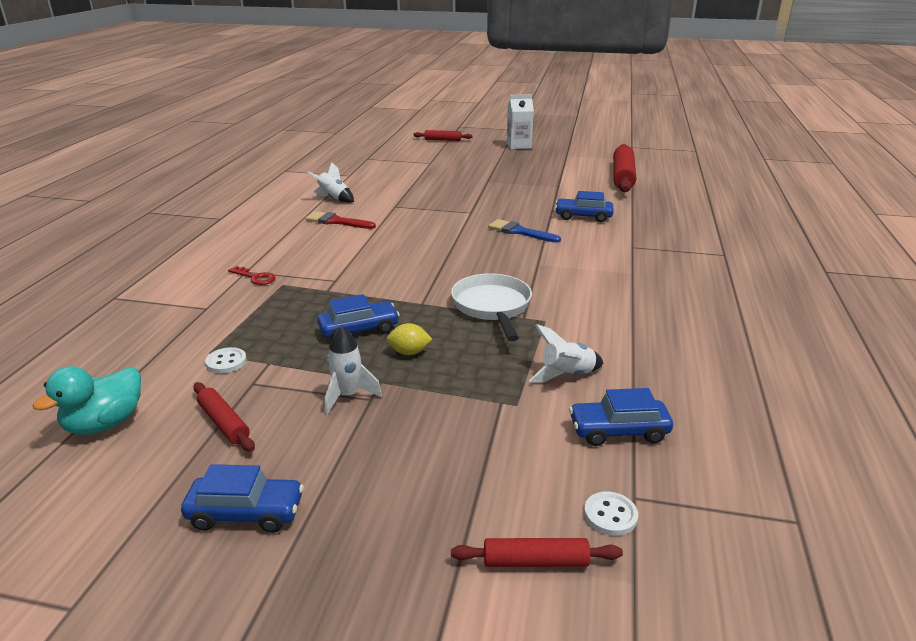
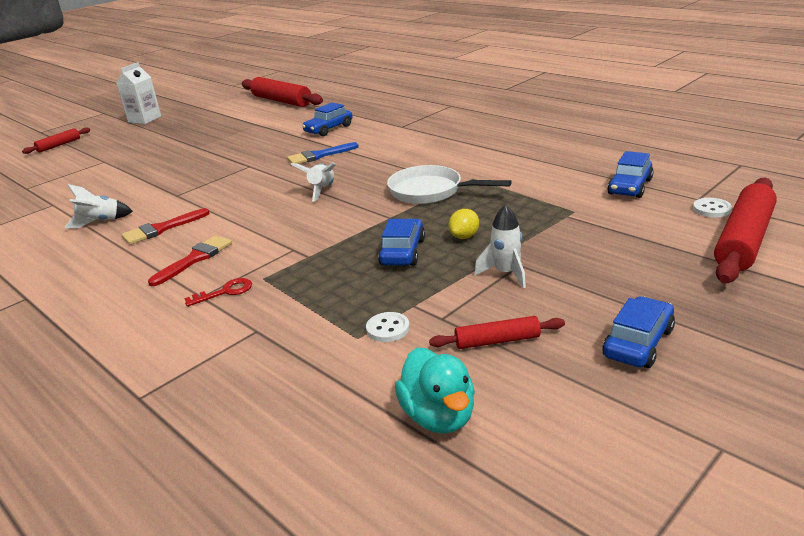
camera: 55 degrees left, 0 degrees up
red rolling pin [451,538,623,567] -> red rolling pin [714,178,777,283], size x1.93
white rocket [529,324,603,382] -> white rocket moved to [291,162,336,201]
none -> red brush [148,236,232,286]

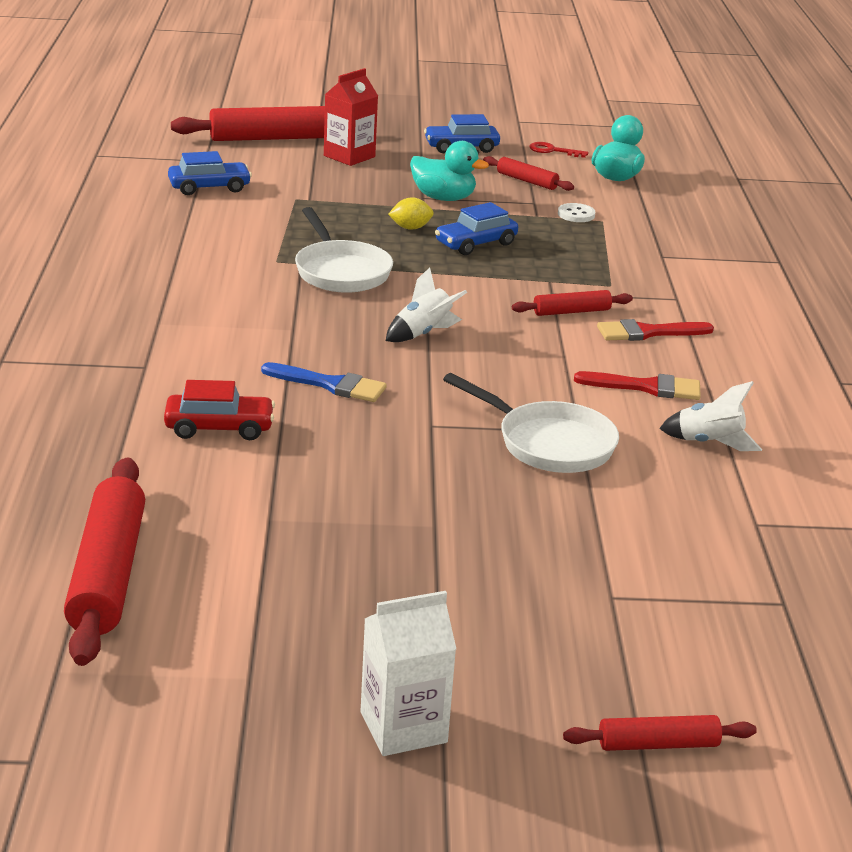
camera: 140 degrees left, 0 degrees up
red key [185,278,252,307] -> red key moved to [529,142,589,158]
blue car [302,103,353,136] -> red car [164,380,275,440]
white rocket [474,204,526,288] -> turquoise duck [410,141,489,201]
white button [693,198,732,218] -> none
none -> red carton [324,68,378,166]
none -> white pan [443,373,619,473]
none -> red rolling pin [512,290,633,316]

